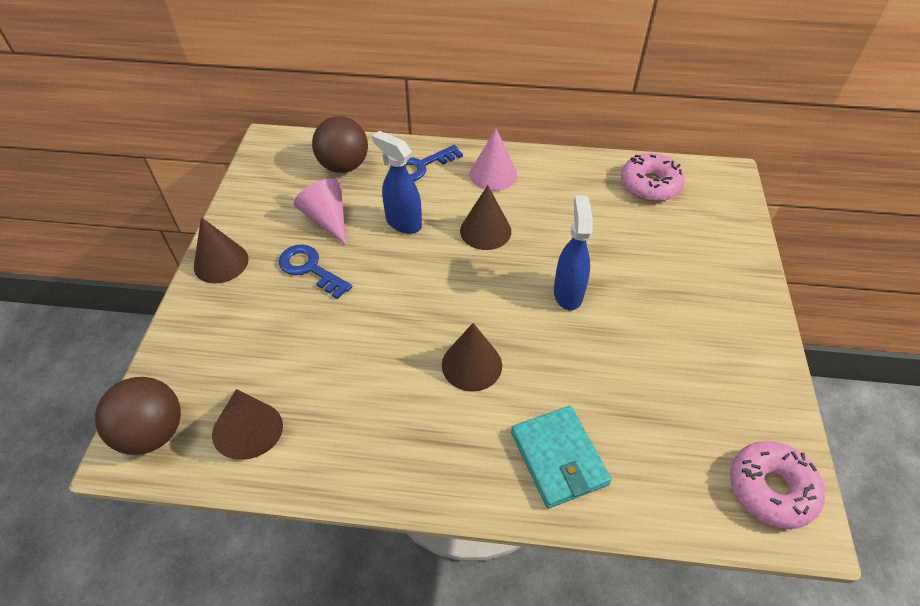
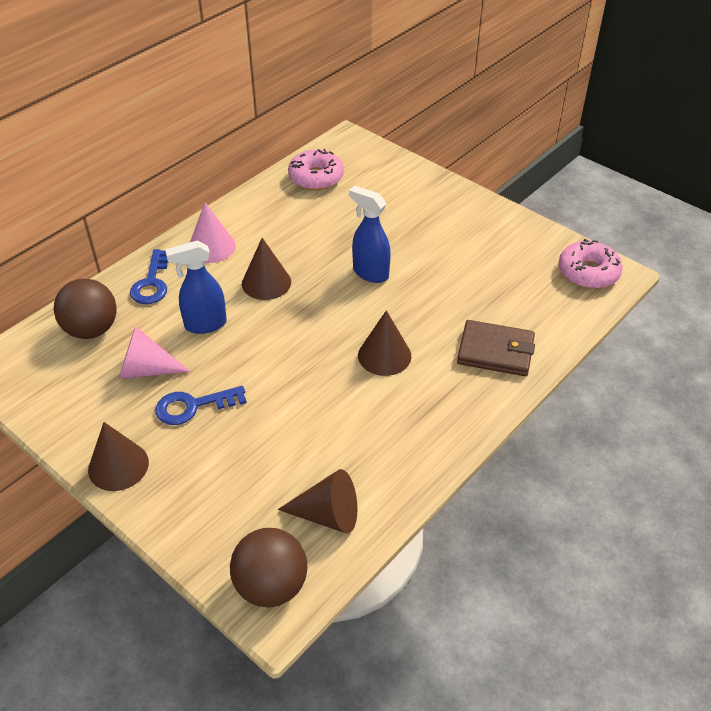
camera: 55 degrees left, 5 degrees down
turquoise wallet [511,406,611,509] -> brown wallet [457,320,535,376]

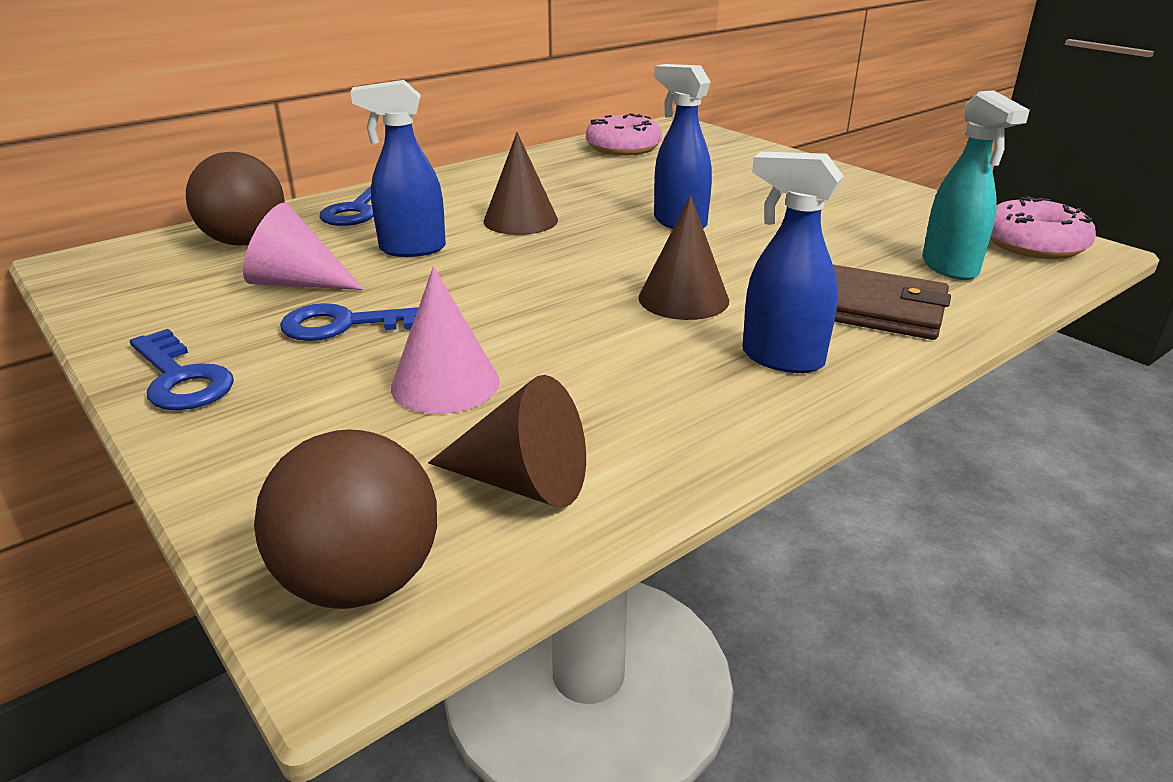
camera: 10 degrees right, 15 degrees down
brown cone [88,422,149,491] -> blue key [130,329,234,410]
pink cone [190,202,236,263] -> pink cone moved to [391,266,500,414]
none -> blue spray bottle [742,152,843,373]
none -> turquoise spray bottle [922,90,1030,280]

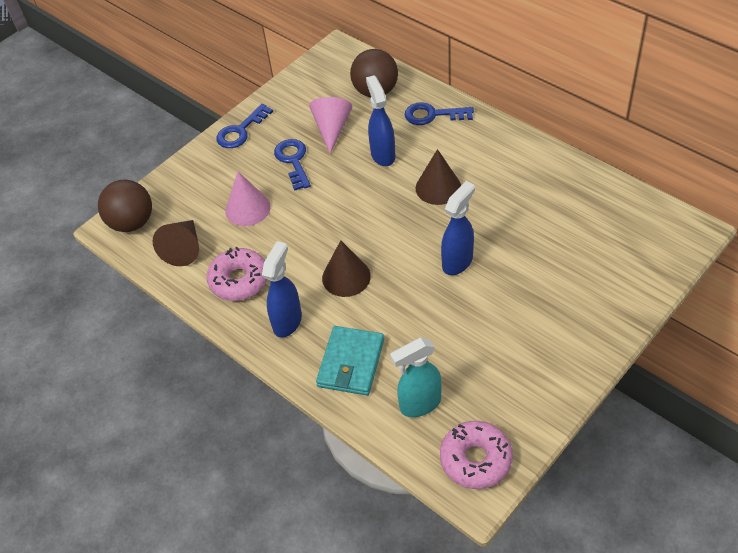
camera: 85 degrees right, 20 degrees up
pink donut [586,113,662,155] -> pink donut moved to [207,247,268,301]
brown wallet [833,265,951,340] -> turquoise wallet [316,326,384,395]

